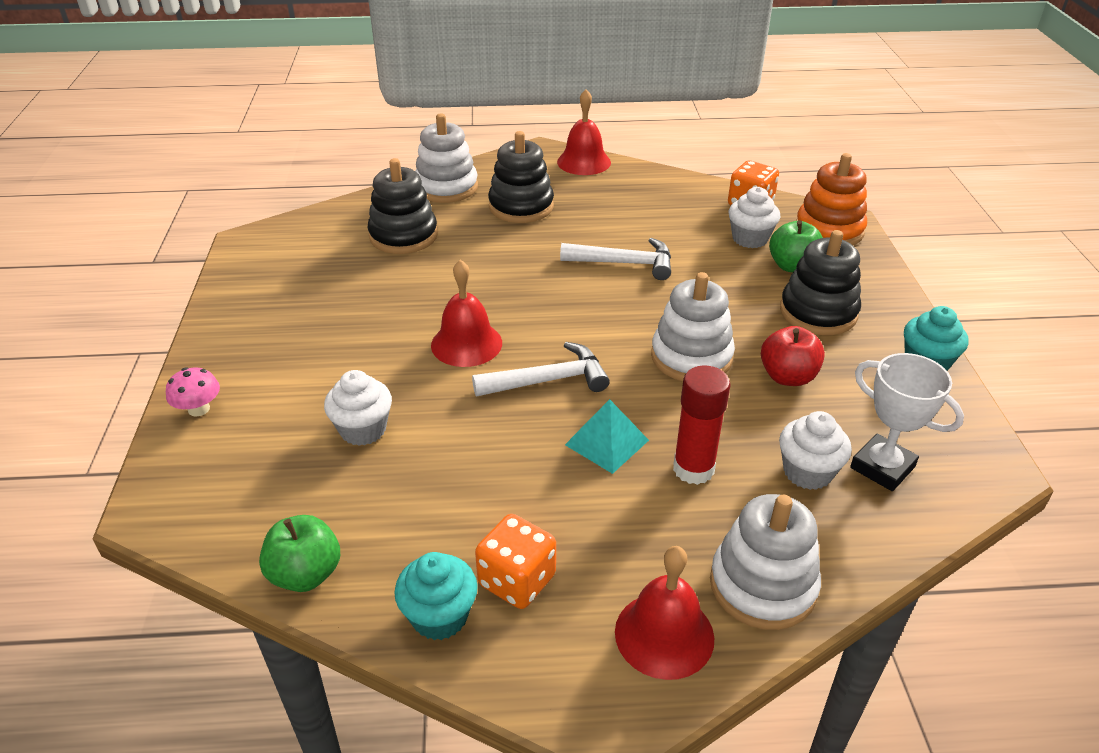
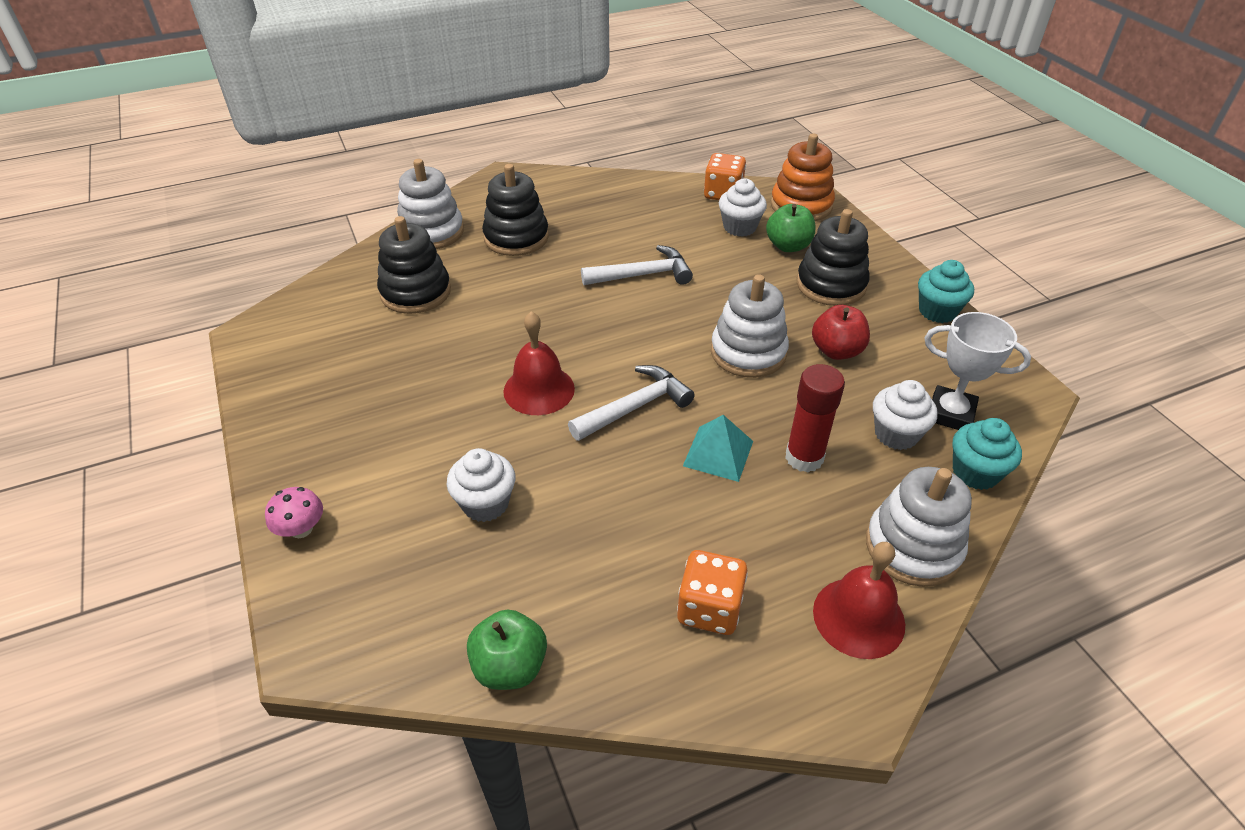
camera: 20 degrees left, 5 degrees up
turquoise cupcake [394,552,478,640] -> turquoise cupcake moved to [953,418,1022,490]
red bell [557,89,611,175] -> none

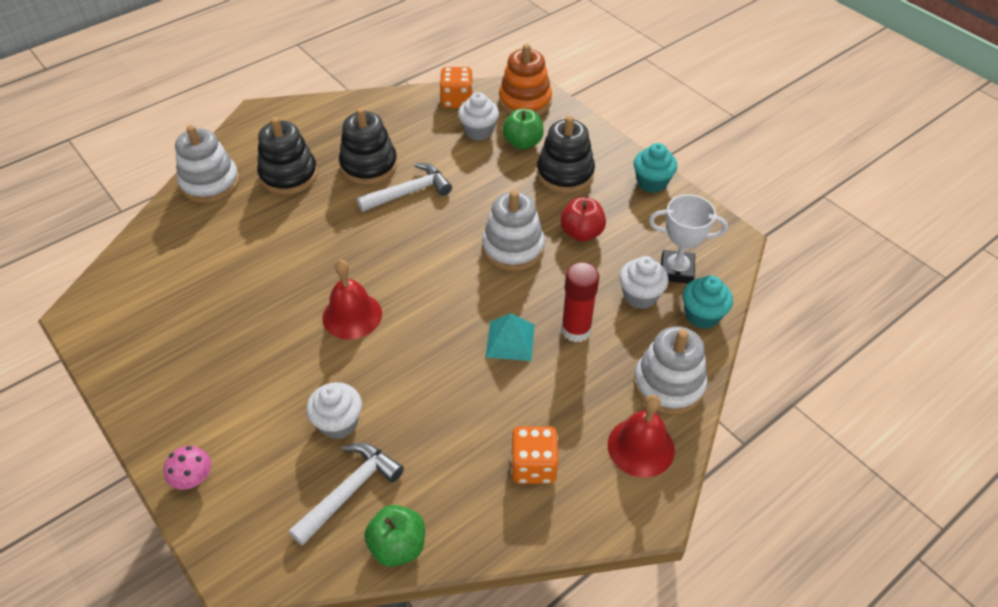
camera: 15 degrees left, 5 degrees up
black stacking toy [377,216,451,314] -> black stacking toy moved to [339,107,397,185]
white hammer [568,365,695,441] -> white hammer moved to [289,443,404,546]

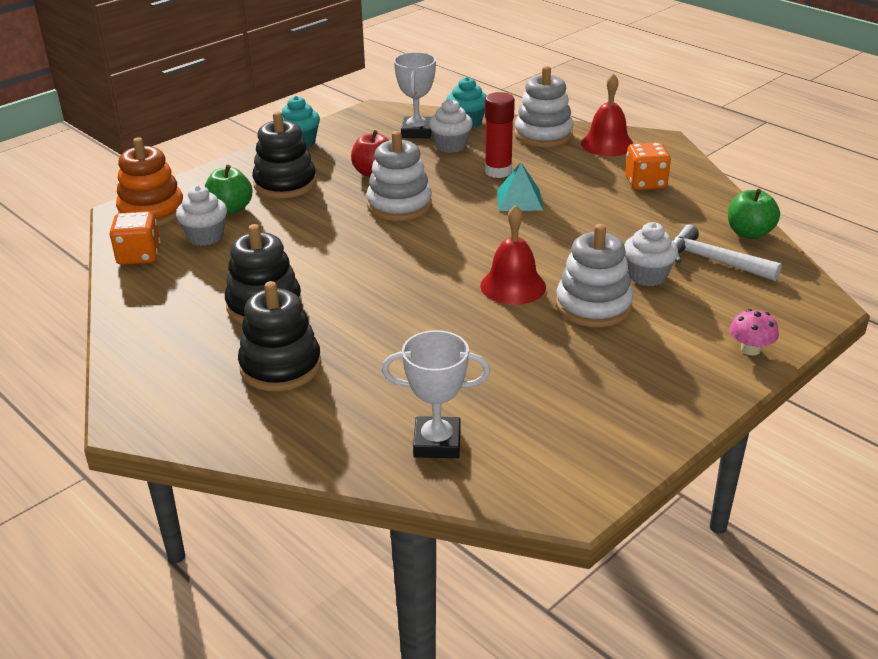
camera: 95 degrees left, 15 degrees down
white stacking toy [175,125,239,203] -> white stacking toy moved to [556,224,633,327]
white hammer [357,163,452,212] -> none
none -> white trophy [382,330,490,458]

